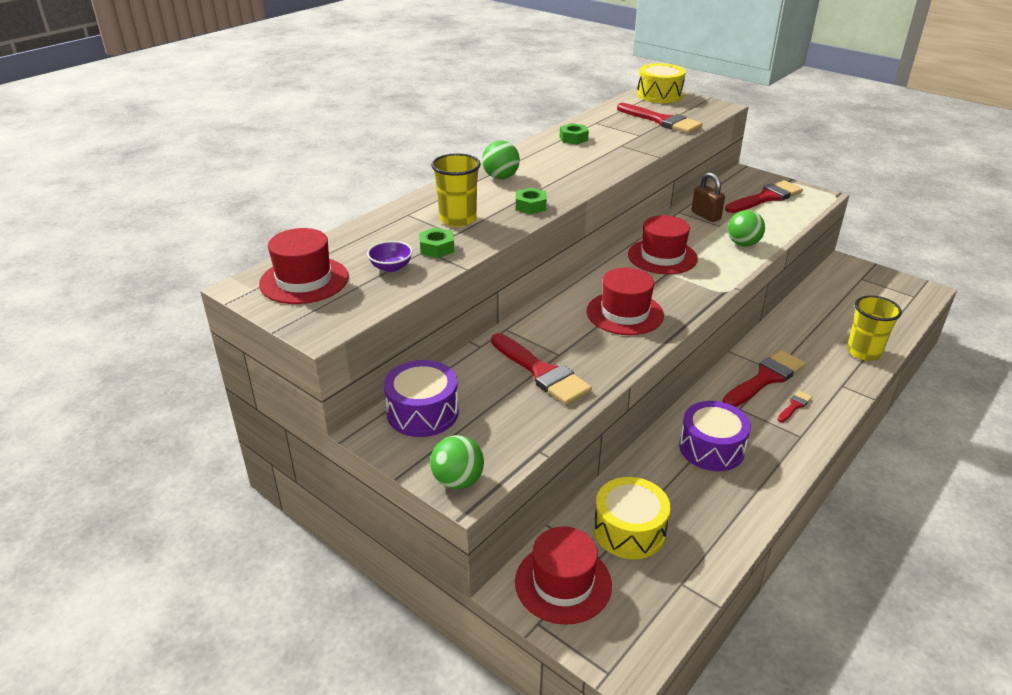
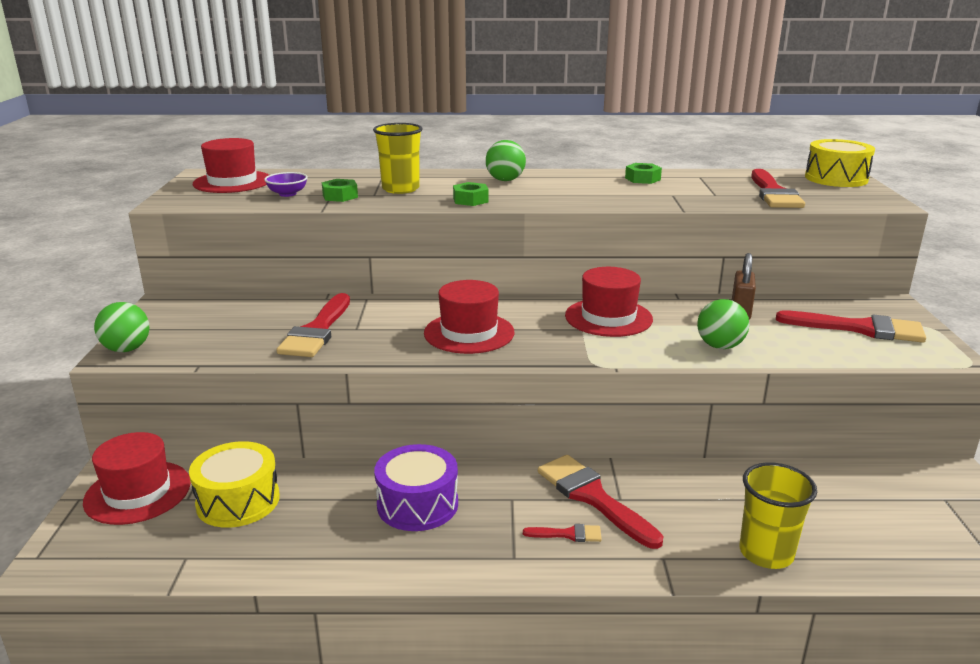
camera: 50 degrees right, 10 degrees down
purple drum [384,360,459,437] -> none
red brush [723,350,806,407] -> red brush turned 135 degrees counterclockwise [538,455,663,549]

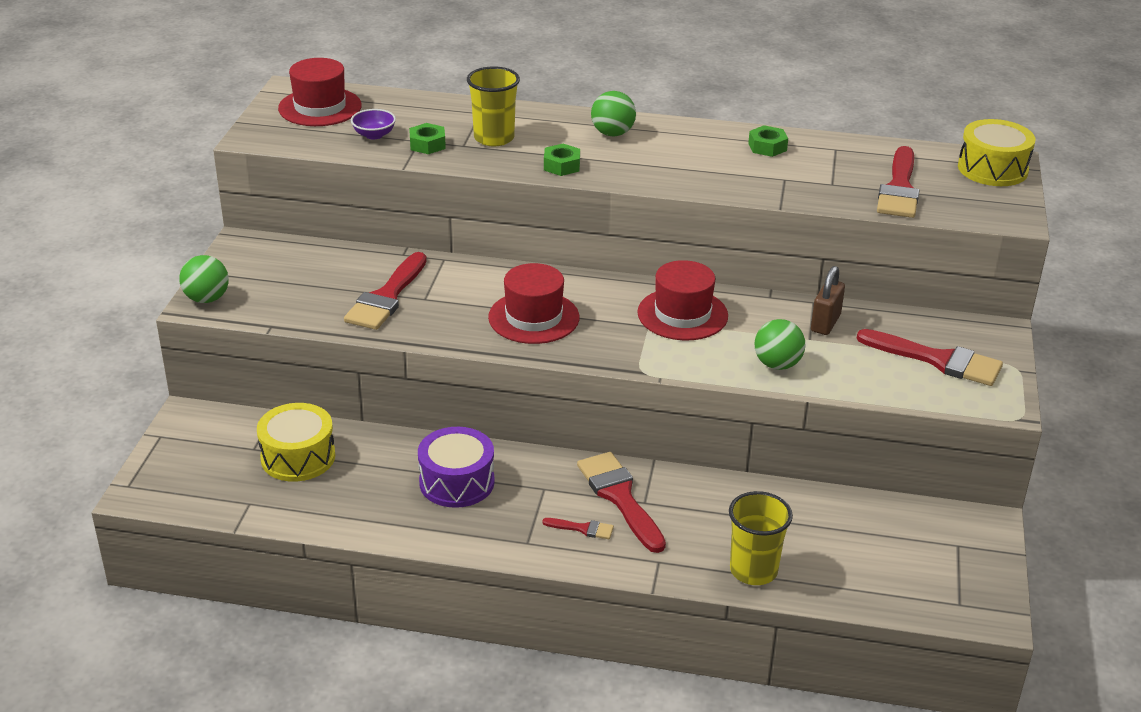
camera: 10 degrees right, 10 degrees up
red hat [83,432,191,525] -> none

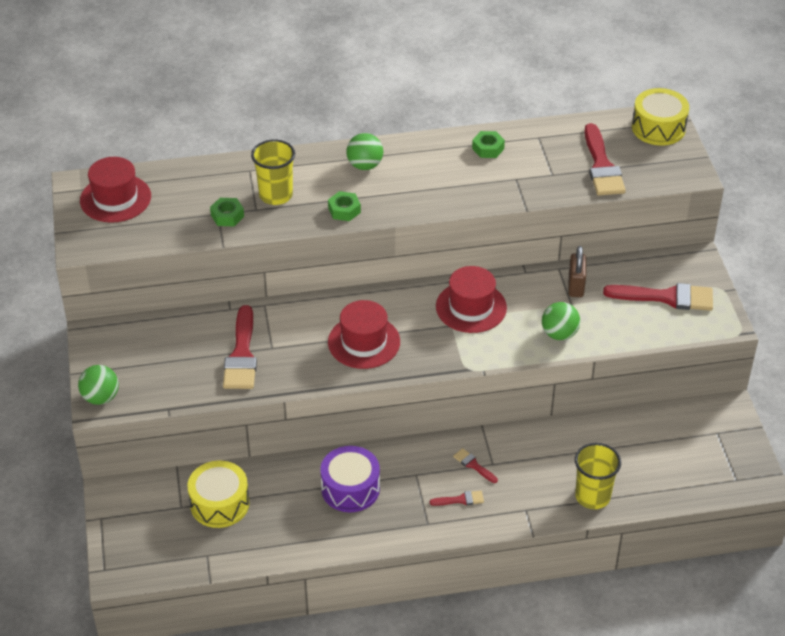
camera: 20 degrees left, 10 degrees up
purple bowl [351,109,396,139] -> none
red brush [577,452,666,553] -> red brush [453,448,498,483], size x0.47

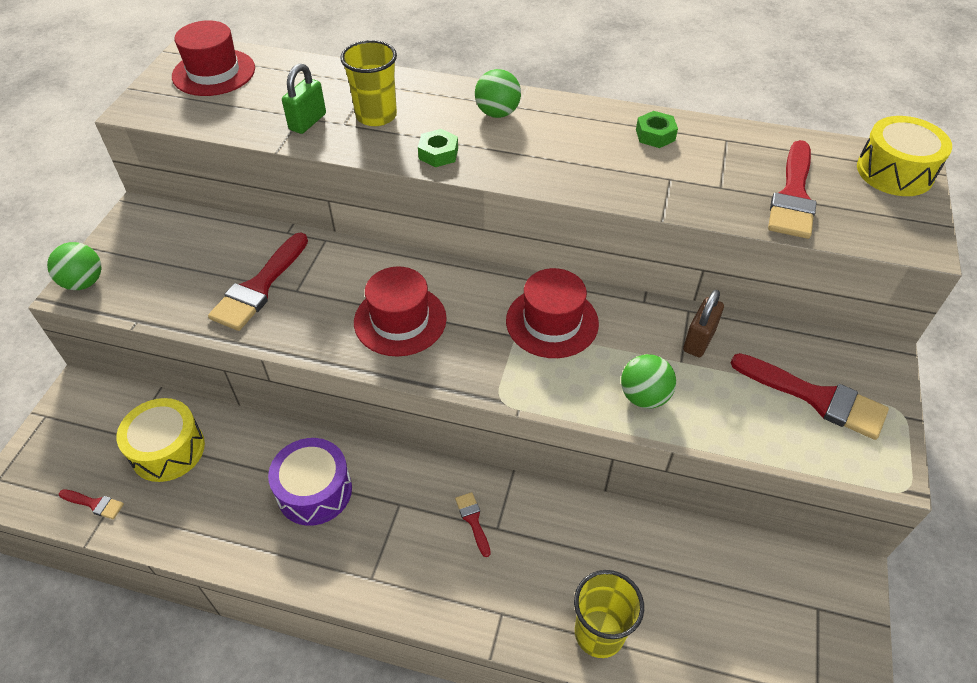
camera: 25 degrees right, 5 degrees up
green nut [210,198,244,226] -> green padlock [282,63,326,134]
red brush [430,491,484,506] -> red brush moved to [59,489,124,519]

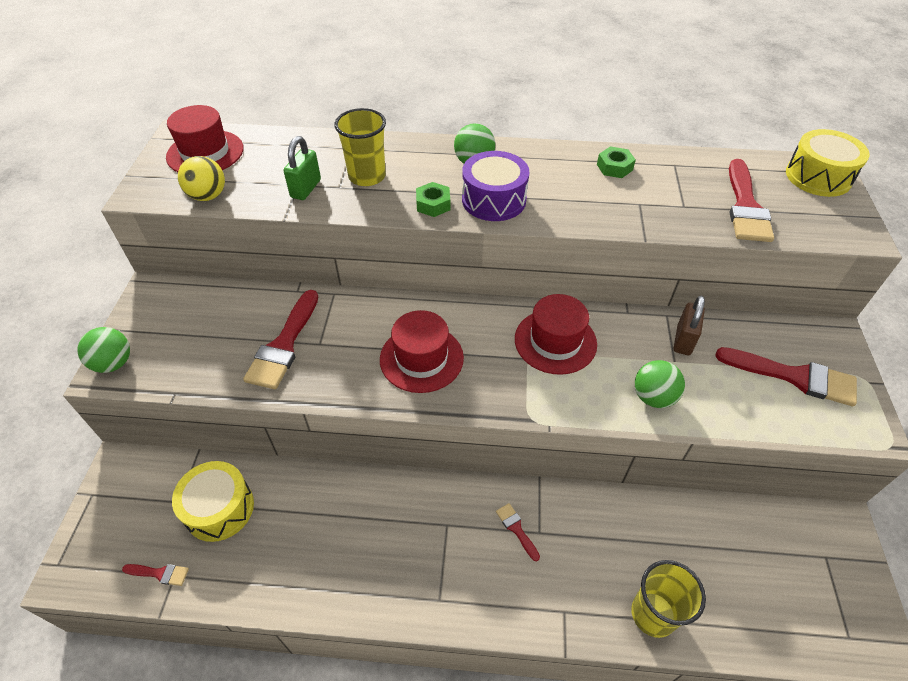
camera: 10 degrees left, 0 degrees up
purple drum [268,438,352,526] -> purple drum moved to [462,151,530,221]
none -> yellow ball [178,156,225,201]

